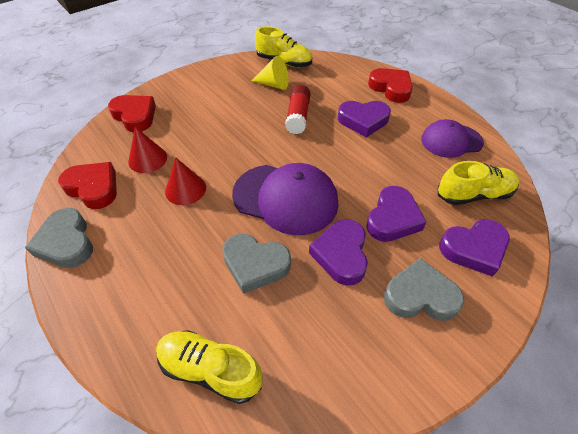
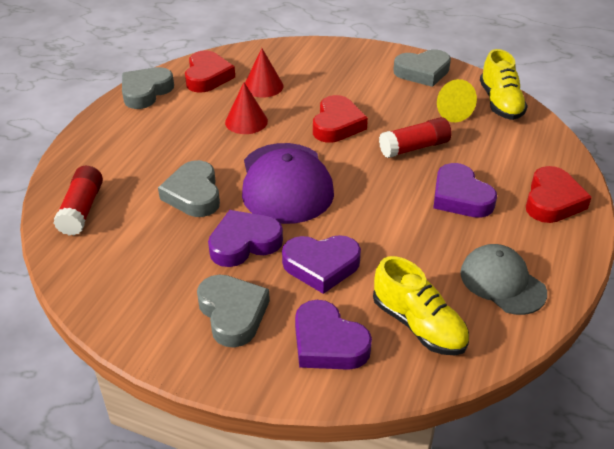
camera: 60 degrees right, 10 degrees down
red heart [108,95,156,132] -> red heart moved to [313,95,368,143]
yellow shoe [156,330,263,404] -> red glue stick [54,166,103,236]
purple cap [421,119,484,158] -> grey cap [460,244,547,315]
none -> grey heart [393,50,451,87]

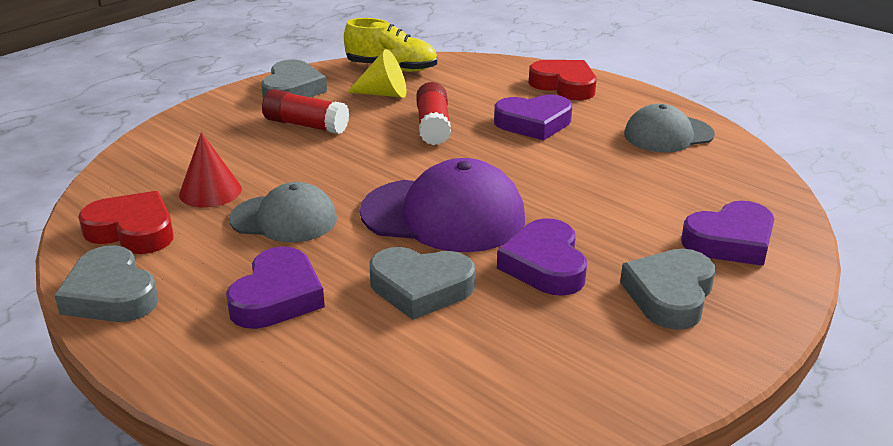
camera: 70 degrees left, 10 degrees down
red glue stick [54,166,103,236] -> red glue stick moved to [262,89,349,134]
grey heart [197,275,270,347] -> grey heart turned 60 degrees counterclockwise [620,249,715,330]
red cone [225,83,268,134] -> grey cap [229,182,337,242]
purple heart [282,235,361,294] -> purple heart moved to [226,246,325,329]
red heart [313,95,368,143] -> none
yellow shoe [373,256,469,355] -> none

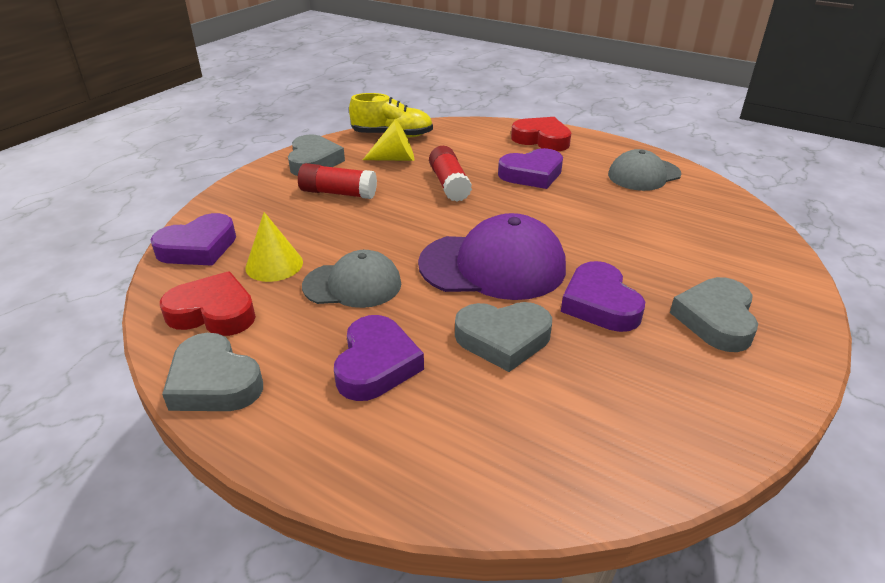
camera: 10 degrees left, 5 degrees up
red cone [179,132,242,208] -> yellow cone [245,212,303,282]
purple heart [681,201,774,266] -> purple heart moved to [150,213,236,266]

